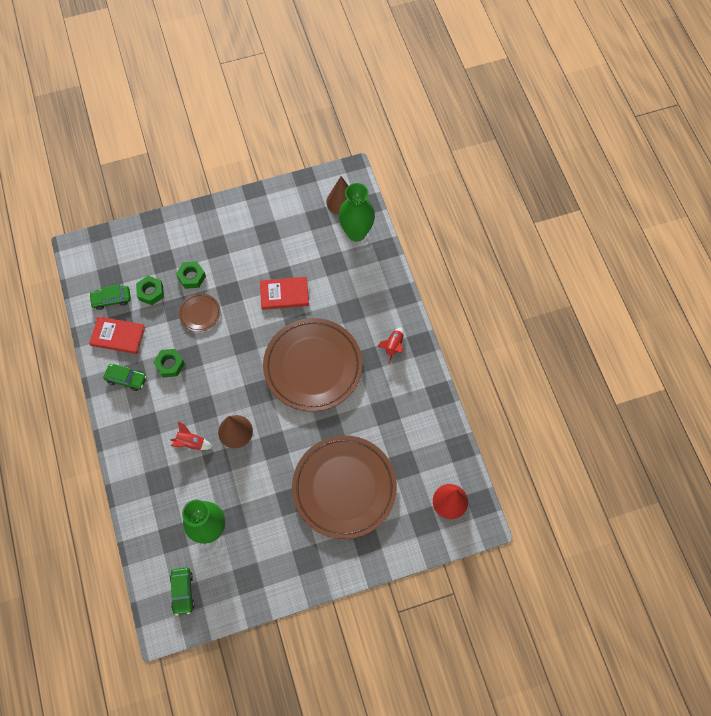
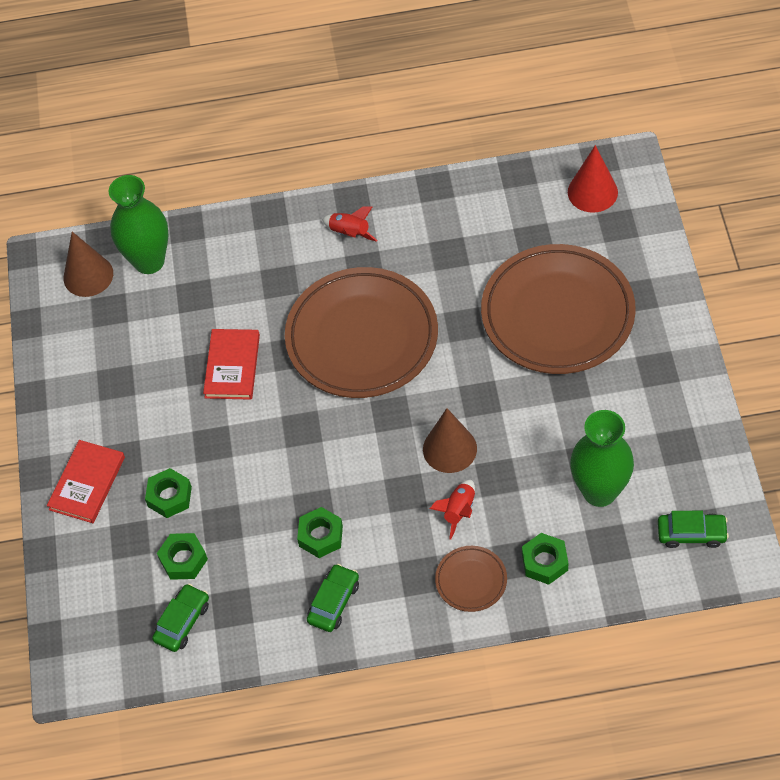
camera: 75 degrees left, 10 degrees down
green car [89,284,131,310] -> green car turned 150 degrees counterclockwise [152,584,209,652]
red book [89,316,145,354] -> red book moved to [47,440,125,523]
brown plate [179,293,220,332] -> brown plate moved to [435,546,507,612]
none -> green nut [522,533,568,585]

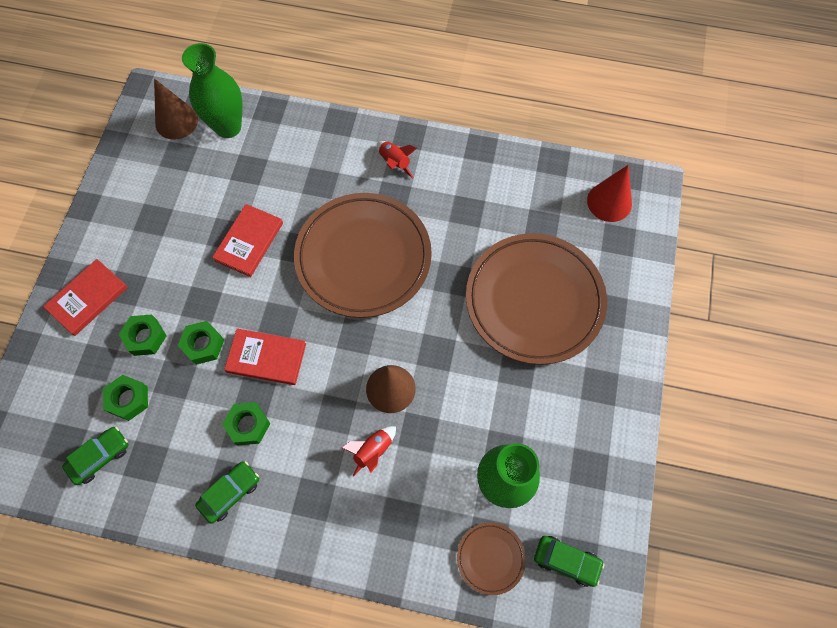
camera: 15 degrees right, 10 degrees up
brown plate [435,546,507,612] -> brown plate moved to [457,522,526,595]
green nut [522,533,568,585] -> green nut moved to [178,321,224,365]
none -> red book [224,329,306,385]

